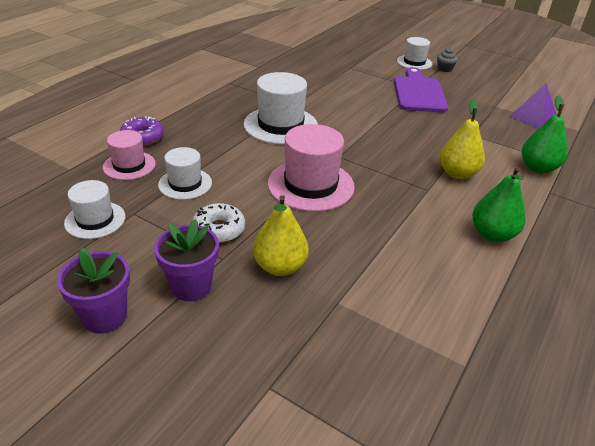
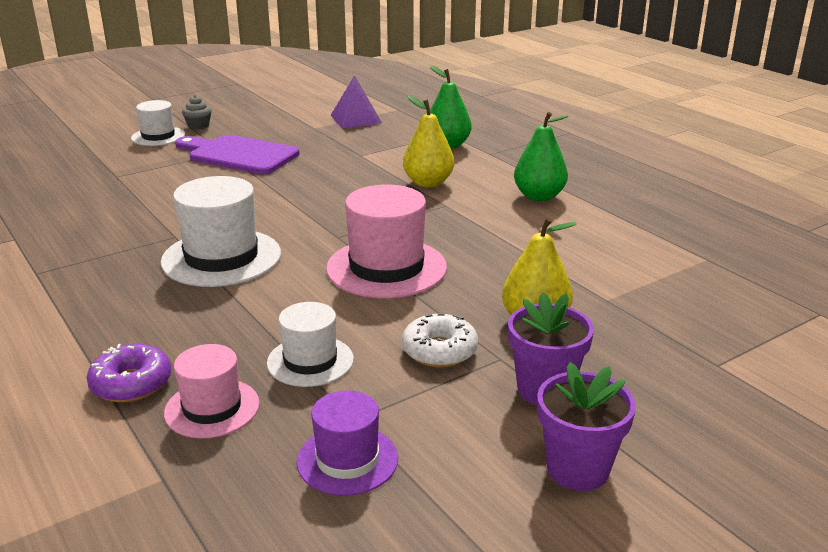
camera: 65 degrees left, 10 degrees down
white hat [64,180,125,239] -> purple hat [296,390,398,496]

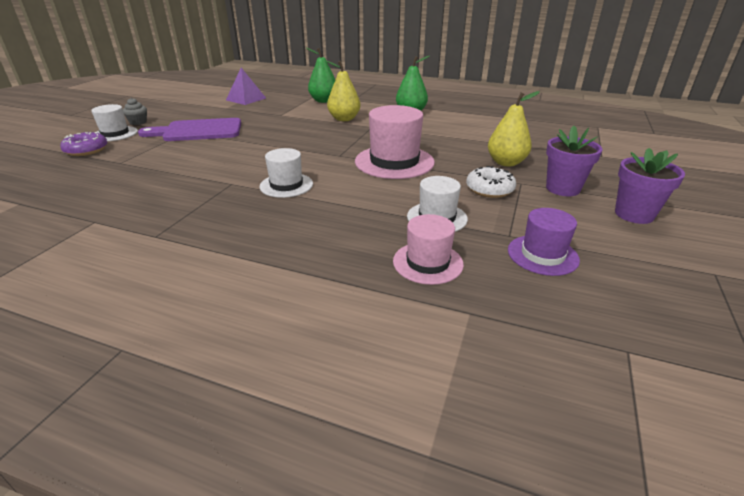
camera: 35 degrees left, 5 degrees up
purple donut [87,344,171,402] -> purple donut moved to [60,132,108,156]
white hat [161,176,281,287] -> white hat [259,148,313,198], size x0.60

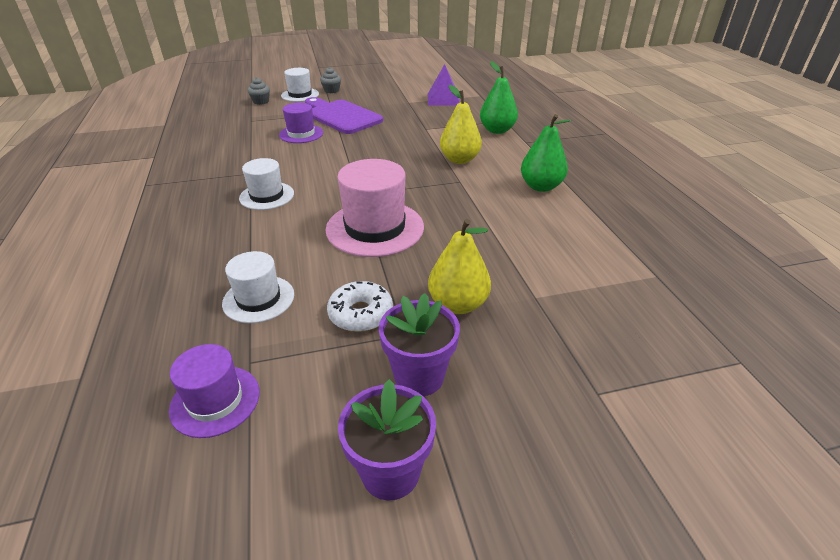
camera: 55 degrees right, 5 degrees up
purple donut [60,132,108,156] -> grey cupcake [247,77,270,105]
pink hat [393,214,464,285] -> none
none -> purple hat [279,102,323,143]

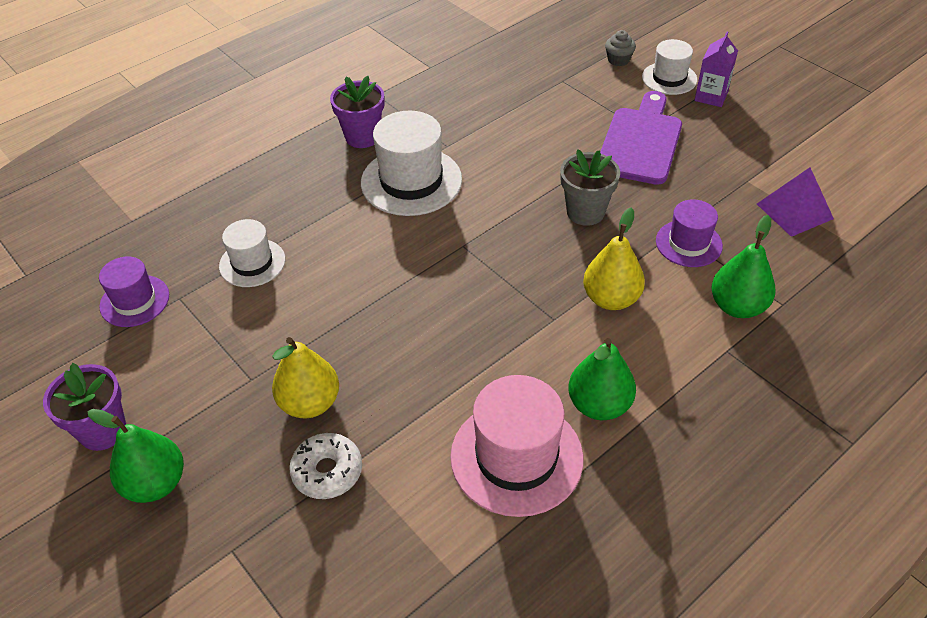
camera: 65 degrees right, 10 degrees up
white hat [239,158,294,210] -> white hat [361,111,462,216], size x1.67
purple hat [279,102,323,143] -> purple hat moved to [656,200,723,267]
grey cupcake [320,67,341,93] -> purple carton [694,32,738,107]
pink hat [326,159,424,257] -> pink hat moved to [450,375,584,517]
white donut [327,281,393,332] -> white donut moved to [289,433,362,499]
purple flower pot [379,293,460,396] -> purple flower pot moved to [330,76,385,148]
none -> green pear [87,409,184,503]
none -> grey flower pot [560,149,620,226]

